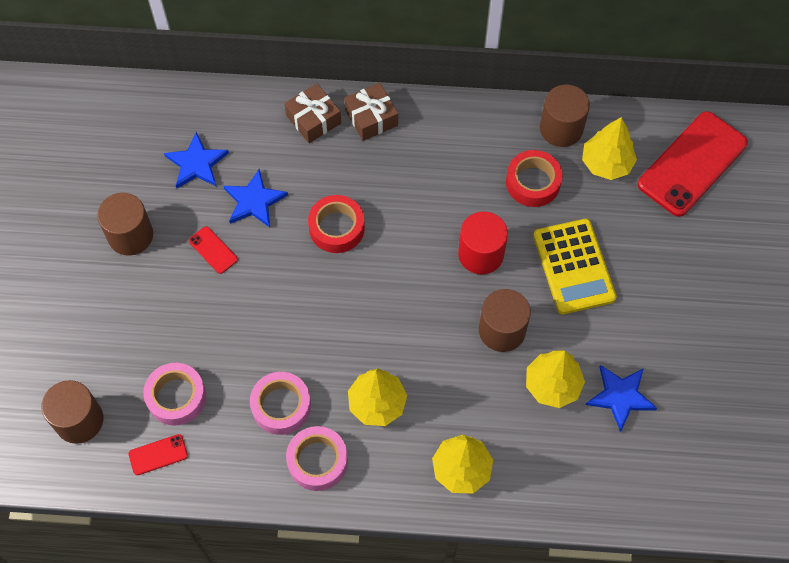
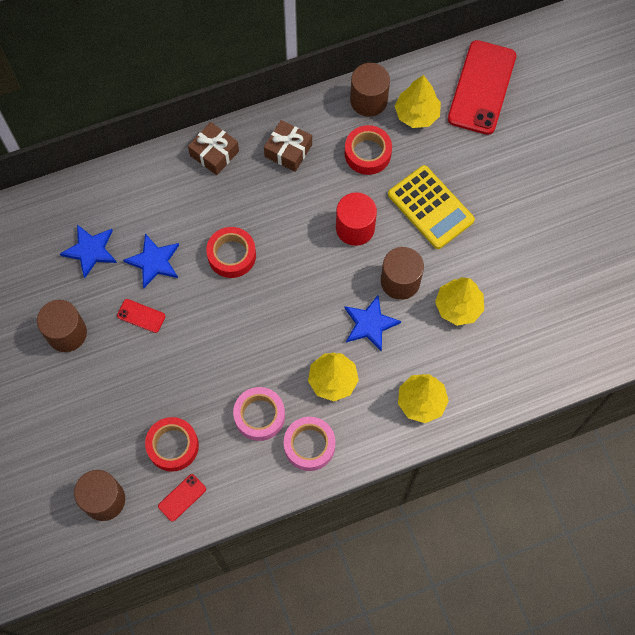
camera: 25 degrees left, 5 degrees up
pink tape [143,363,206,426] -> red tape [145,417,199,472]
brown gift [284,84,341,143] -> brown gift moved to [264,120,312,172]
blue star [586,365,657,432] -> blue star moved to [345,295,401,351]

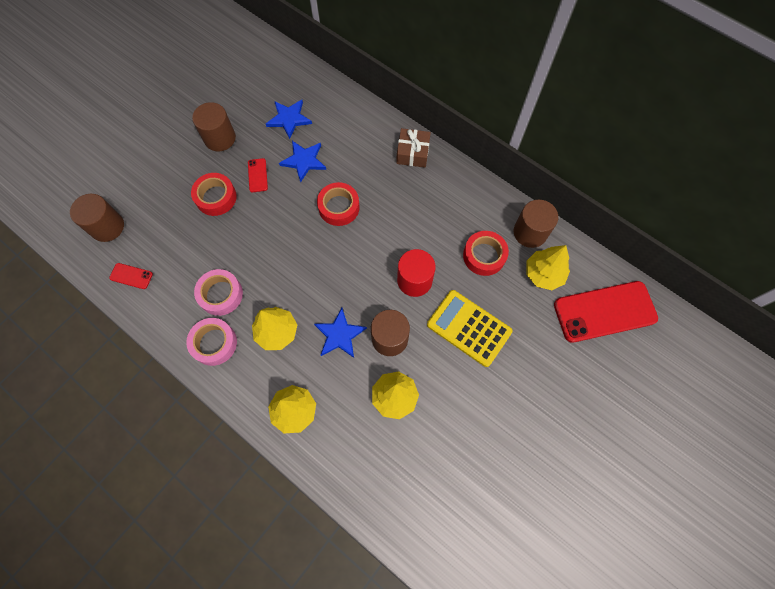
camera: 60 degrees right, 0 degrees up
red tape [145,417,199,472] -> red tape moved to [191,173,237,216]
brown gift [264,120,312,172] -> none
yellow calculator [388,165,475,249] -> yellow calculator turned 105 degrees clockwise [427,290,513,367]

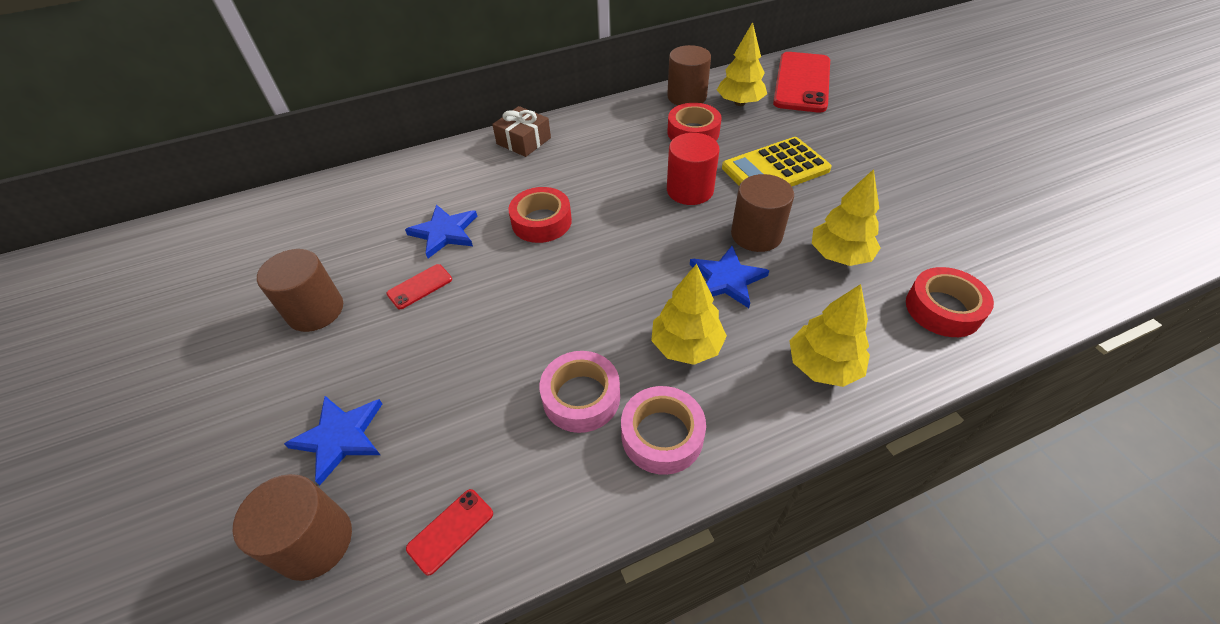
camera: 60 degrees left, 20 degrees down
red tape [191,173,237,216] -> red tape moved to [906,267,994,337]
red phone [248,158,268,192] -> red phone turned 60 degrees counterclockwise [387,264,452,309]
blue star [266,100,312,139] -> blue star moved to [284,396,382,485]

